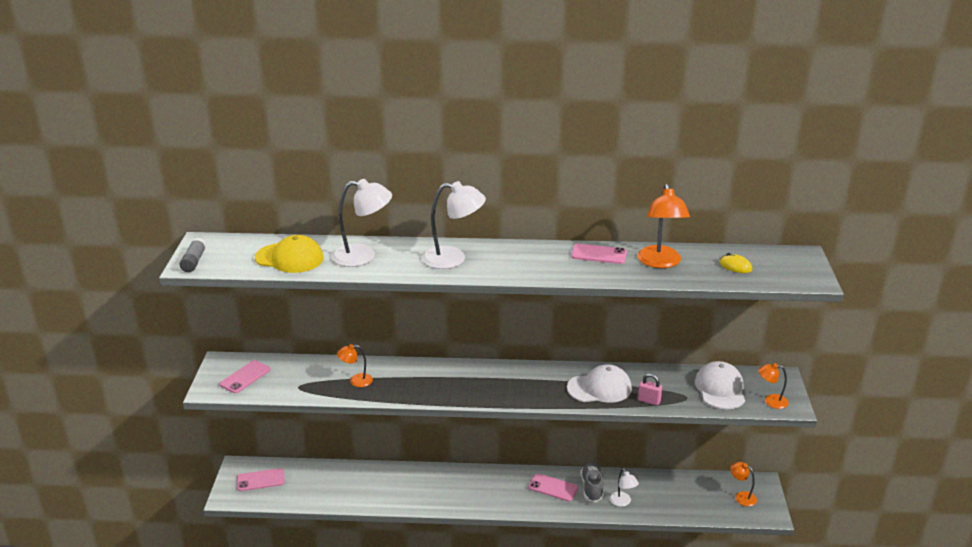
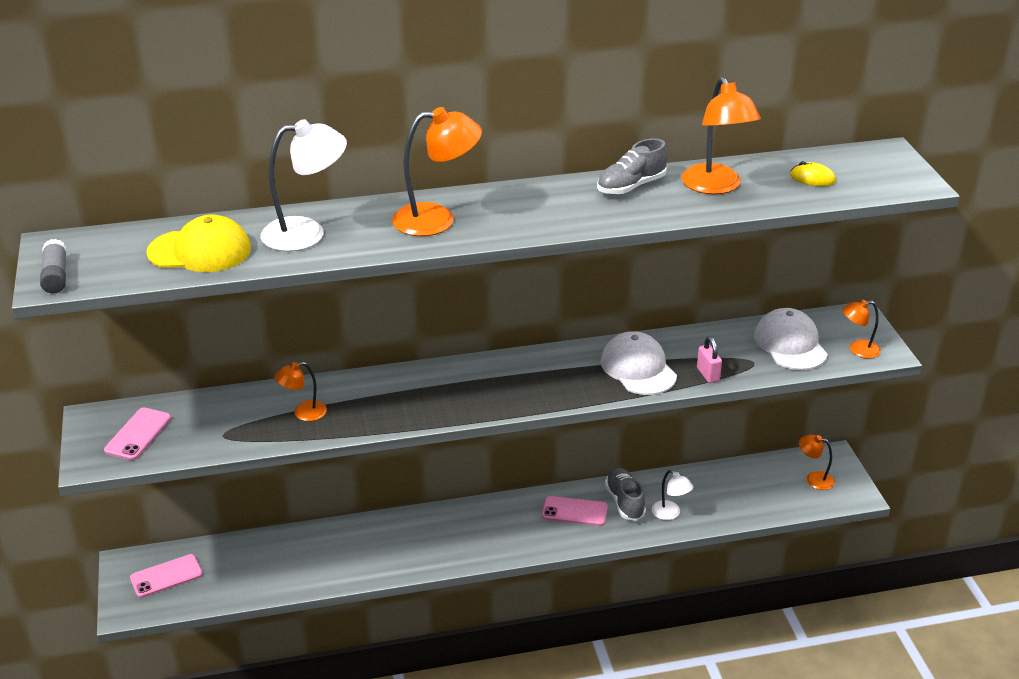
camera: 15 degrees left, 5 degrees up
white lamp [422,181,486,269] -> orange lamp [392,107,482,236]
white cap [567,364,632,403] -> white cap turned 90 degrees counterclockwise [601,331,677,395]
pink phone [571,244,627,264] -> grey shoe [597,138,668,195]
pink padlock [638,373,662,405] -> pink padlock turned 60 degrees clockwise [697,336,722,383]

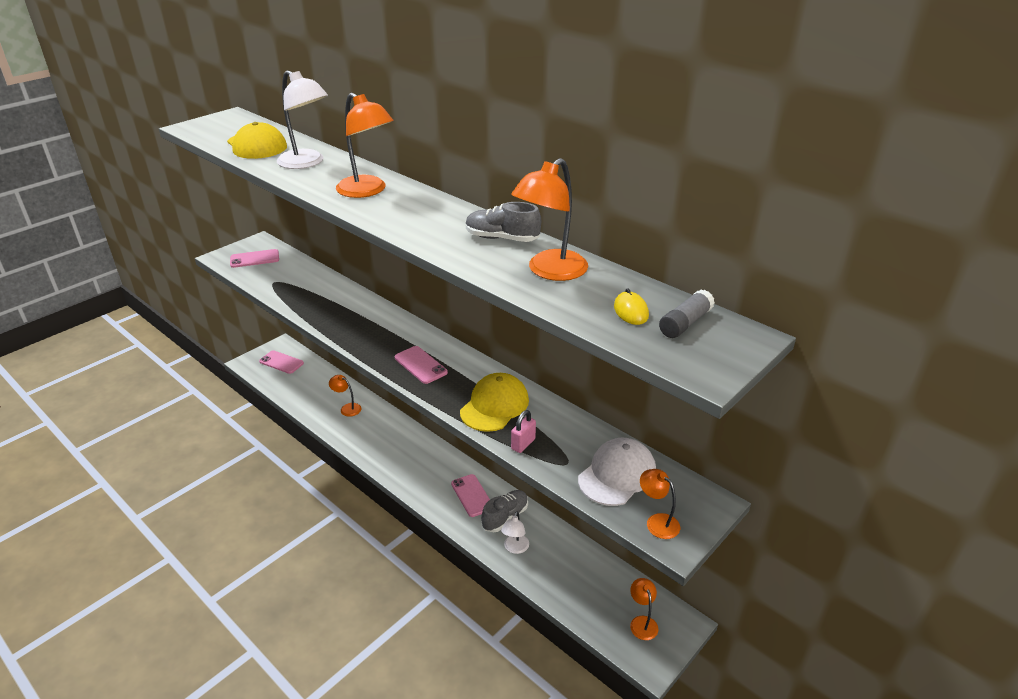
camera: 55 degrees right, 0 degrees up
grey glue stick [40,239,67,294] -> grey glue stick moved to [659,290,715,338]
orange lamp [275,362,327,421] -> orange lamp moved to [329,375,361,417]
white cap [601,331,677,395] -> yellow cap [460,373,529,432]
none -> pink phone [395,346,448,384]

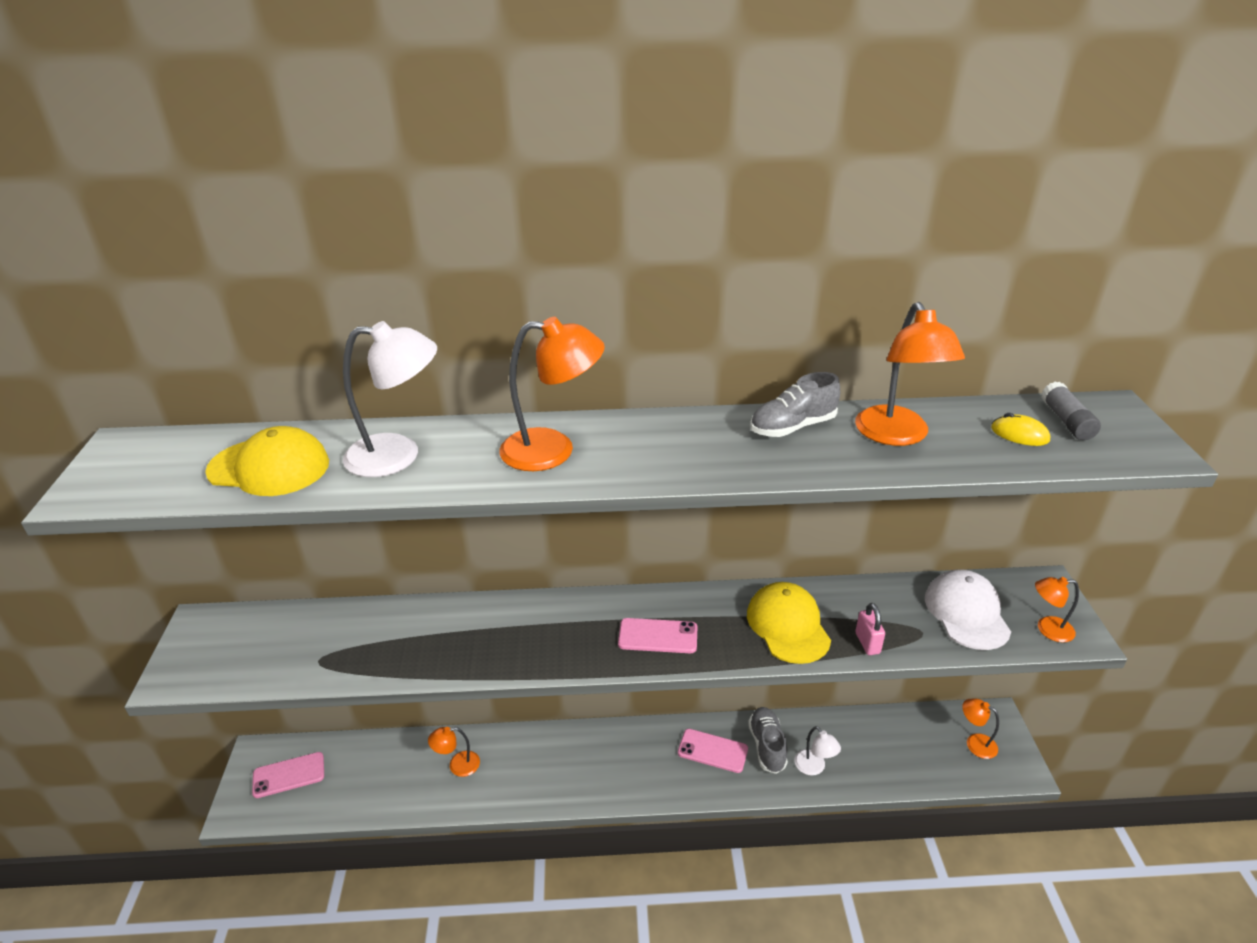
camera: 45 degrees left, 0 degrees up
pink phone [230,249,279,268] -> none

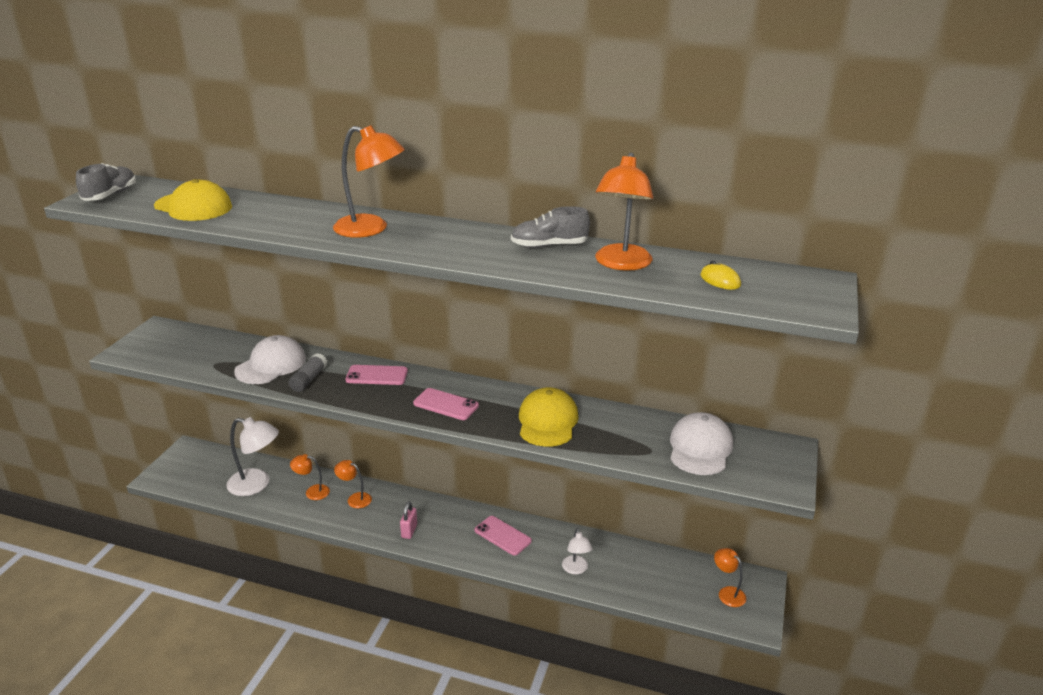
camera: 20 degrees right, 5 degrees down
pink phone [252,752,324,798] -> pink phone moved to [346,365,408,385]
white lamp [343,321,437,477] -> white lamp moved to [226,417,279,496]
grey shoe [748,707,788,774] -> grey shoe moved to [76,163,136,201]
pink padlock [855,603,885,655] -> pink padlock moved to [400,501,417,539]
orange lamp [1035,577,1079,642] -> orange lamp moved to [334,460,372,508]
grey glue stick [1041,382,1101,440] -> grey glue stick moved to [289,353,327,392]
none -> white cap [234,335,306,384]

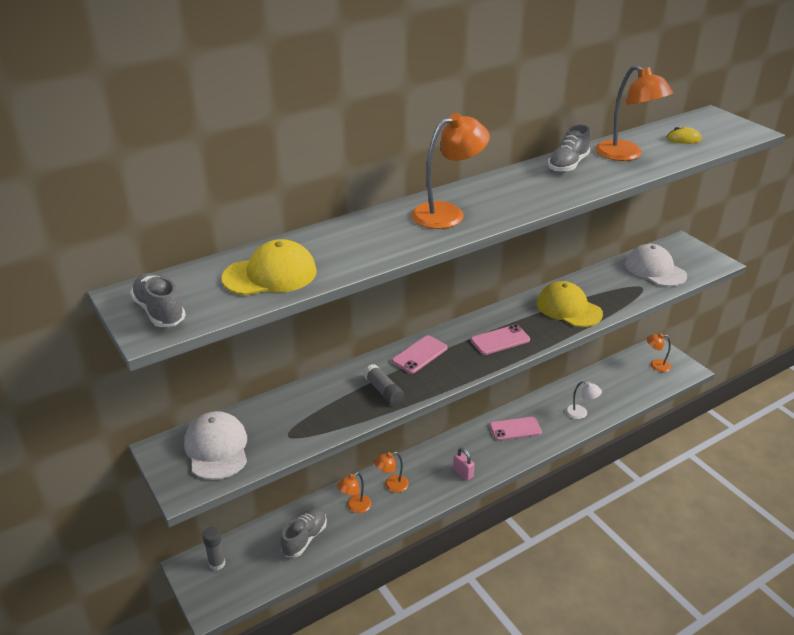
camera: 50 degrees left, 5 degrees up
white lamp [226,417,279,496] -> grey shoe [281,508,327,557]
white cap [234,335,306,384] -> white cap moved to [184,411,247,480]
none -> grey glue stick [202,527,225,570]

